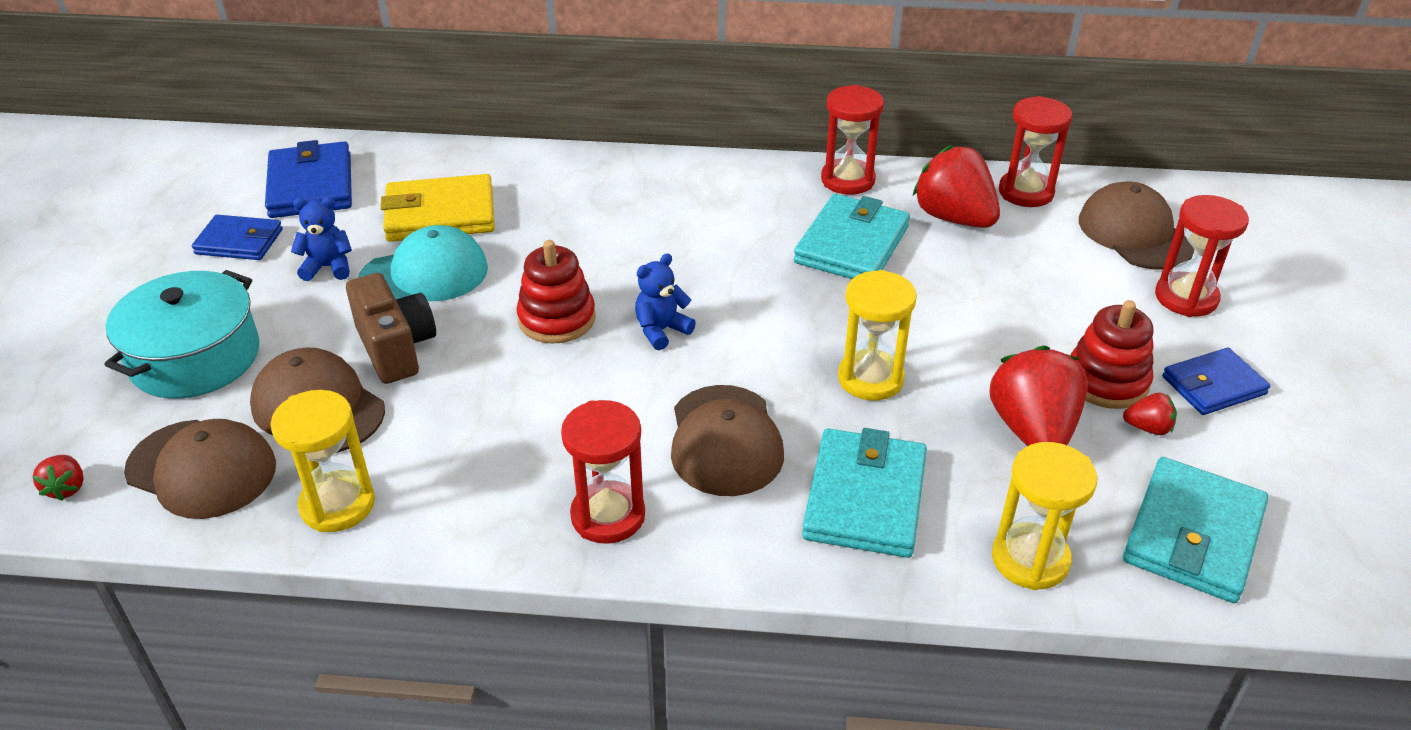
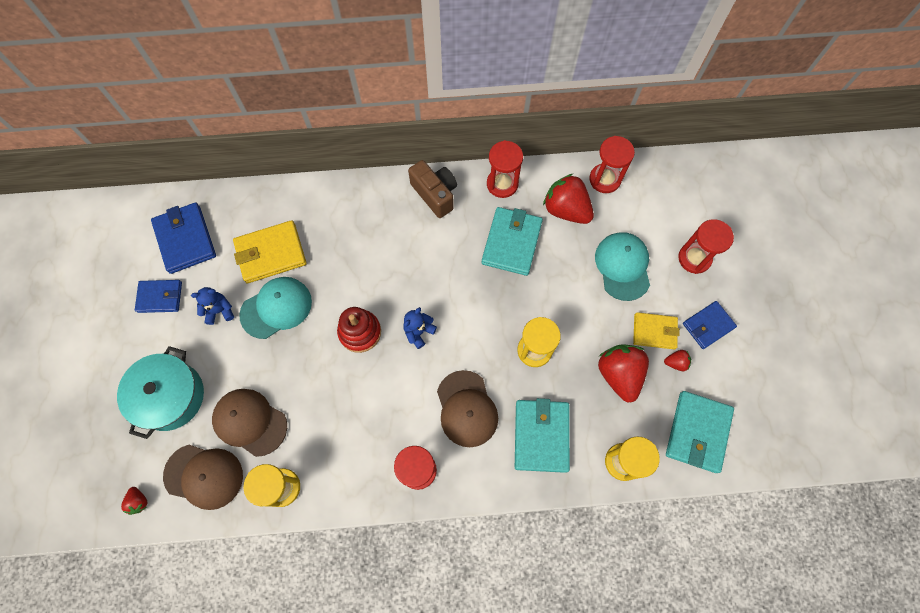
camera: 10 degrees left, 30 degrees up
brown camera [346,273,436,384] -> brown camera moved to [408,160,457,218]
red stacking toy [1070,300,1154,409] -> yellow wallet [633,312,680,350]
brown cap [1079,181,1195,270] -> none
none -> turquoise cap [595,232,650,301]

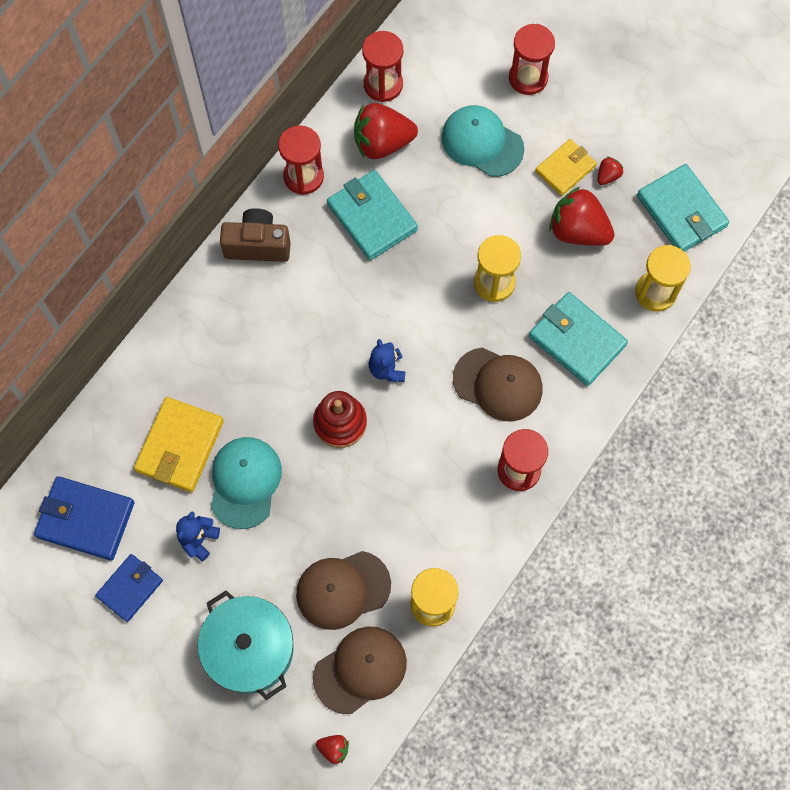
camera: 50 degrees left, 0 degrees up
blue wallet [683,301,737,349] -> none

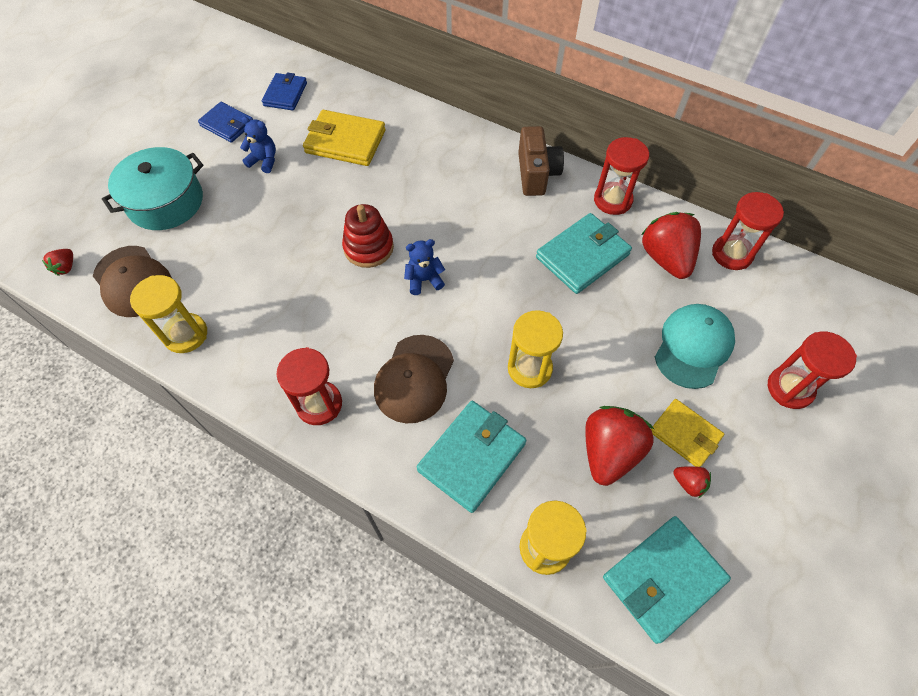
camera: 85 degrees right, 10 degrees down
blue wallet [34,476,134,560] -> blue wallet [262,72,307,110], size x0.65
turquoise cap [211,437,282,529] -> none
brown cap [296,551,391,630] -> none

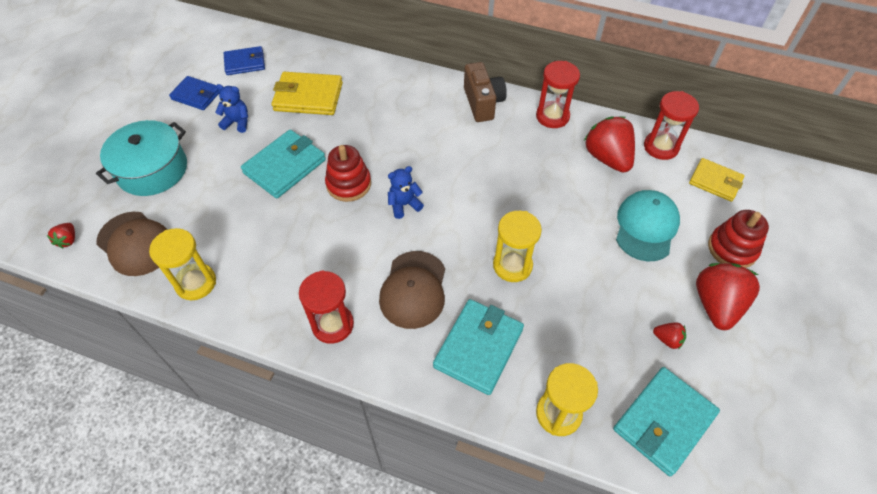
camera: 10 degrees left, 5 degrees down
blue wallet [262,72,307,110] -> blue wallet turned 75 degrees clockwise [224,46,265,75]
turquoise wallet [536,213,632,294] -> turquoise wallet moved to [241,129,326,199]
red strawberry [585,406,654,486] -> red strawberry moved to [696,263,760,330]
yellow wallet [651,399,724,467] -> yellow wallet moved to [689,158,744,202]
red hourglass [768,331,857,409] -> red stacking toy [708,210,769,268]

